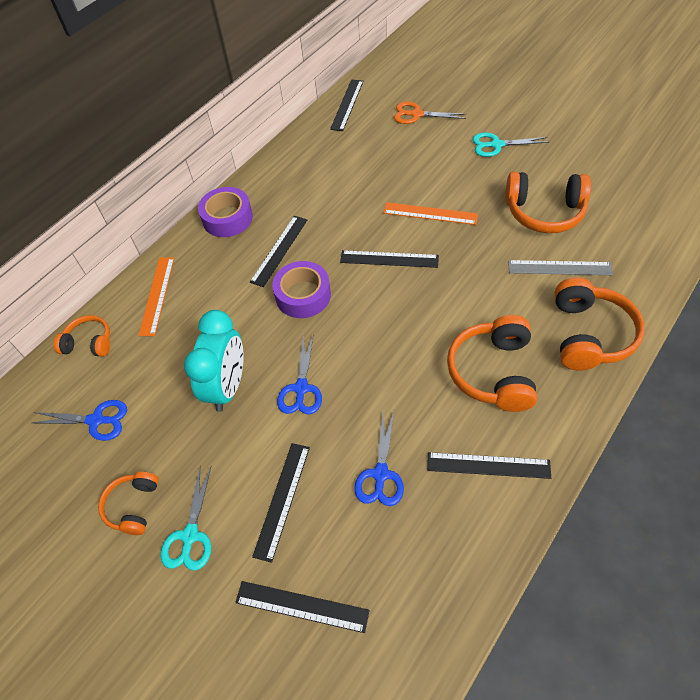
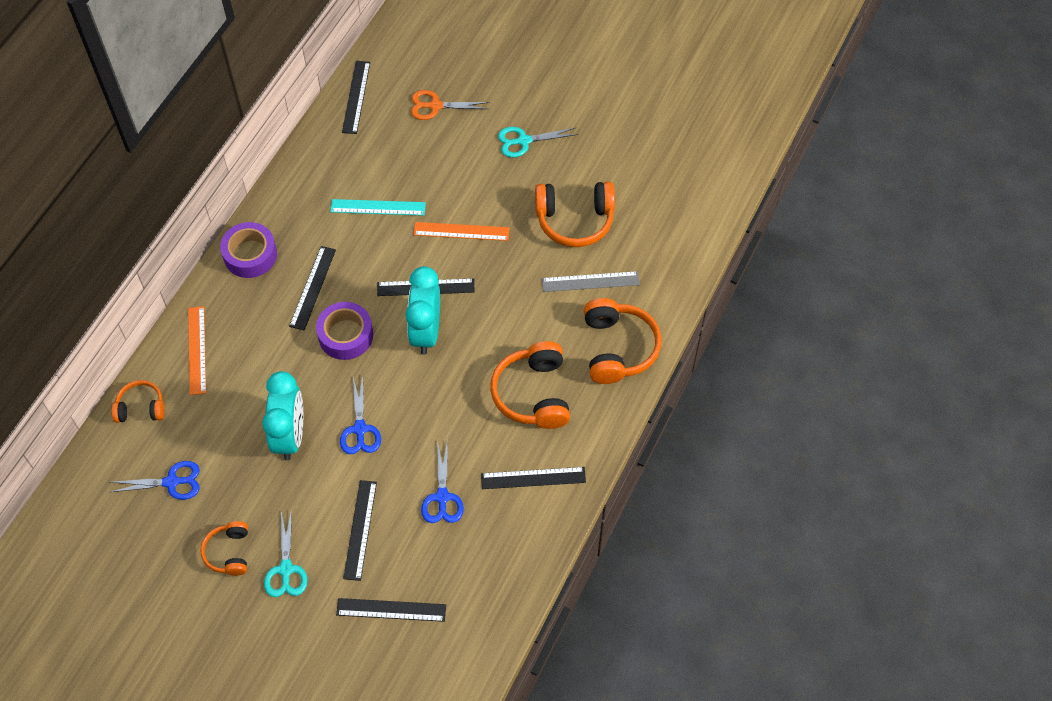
camera: 15 degrees left, 5 degrees up
none -> turquoise ruler [330,199,426,216]
none -> turquoise clock [405,266,440,355]

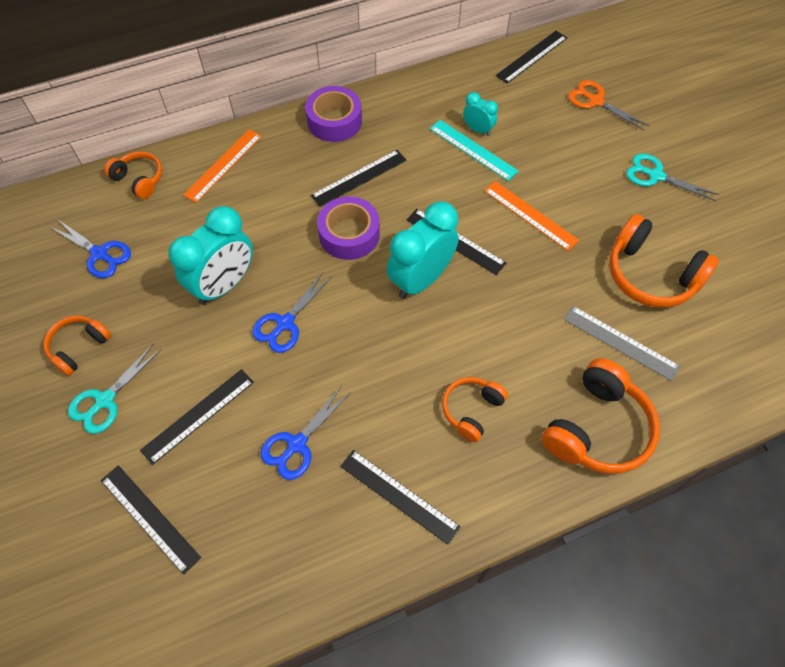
camera: 40 degrees right, 0 degrees up
orange headphones [490,341,570,429] -> orange headphones [442,377,508,442], size x0.58
none -> turquoise clock [463,92,498,136]

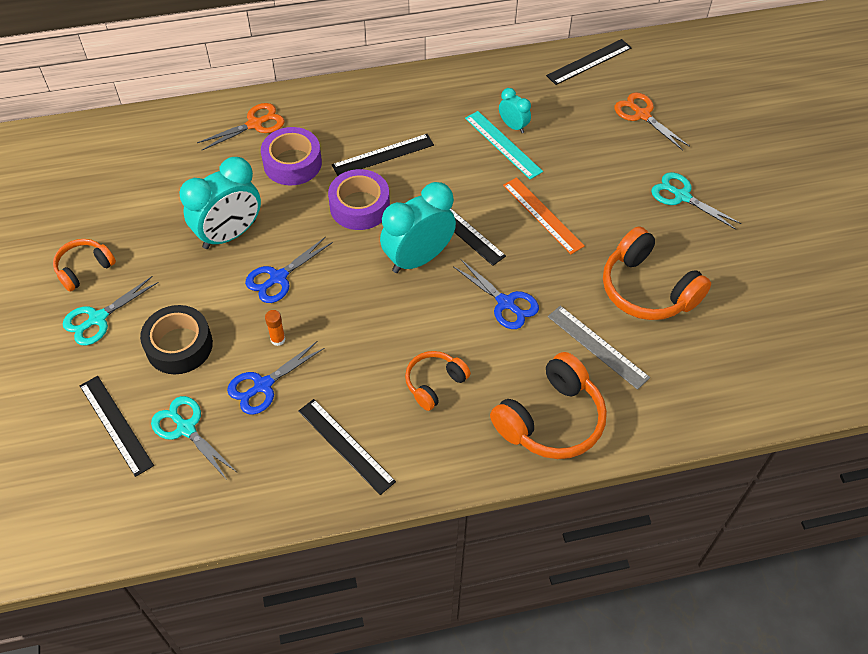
camera: 10 degrees right, 5 degrees down
blue scissors [50,219,131,278] -> blue scissors moved to [453,260,539,329]
orange headphones [104,152,162,199] -> none
black ruler [140,369,254,465] -> black tape [140,305,213,374]
orange ruler [183,129,262,203] -> orange scissors [197,103,284,150]
purple tape [305,86,362,142] -> purple tape moved to [261,127,322,185]
none -> turquoise scissors [151,396,238,480]
none -> orange glue stick [265,310,286,346]

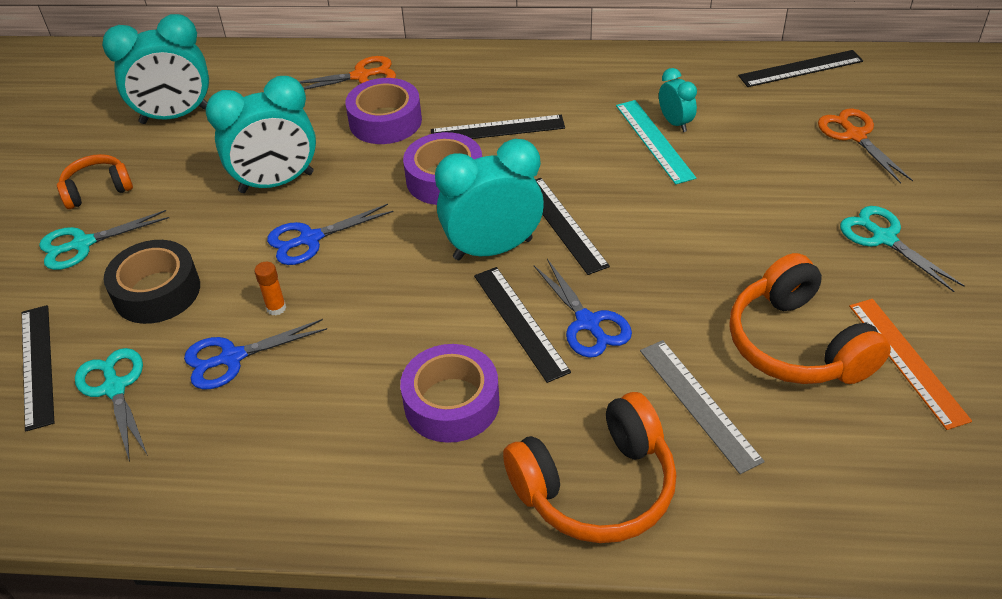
camera: 20 degrees right, 10 degrees down
black ruler [298,399,396,495] -> black ruler moved to [474,267,571,383]
orange headphones [405,351,471,411] -> purple tape [400,344,500,443]
orange ruler [503,177,585,254] -> orange ruler moved to [849,299,972,430]
none -> turquoise clock [102,14,209,124]

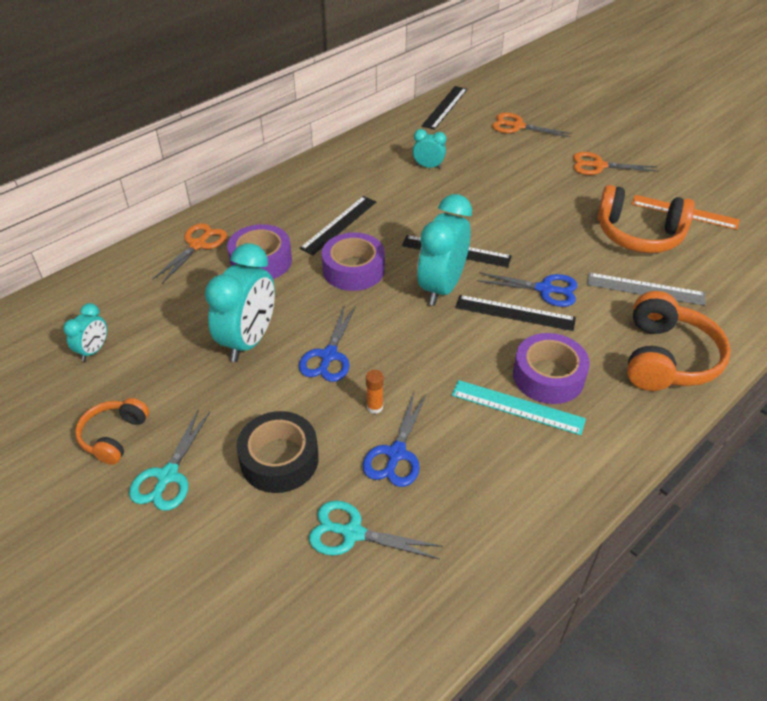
camera: 50 degrees left, 0 degrees up
black ruler [22,305,54,431] -> none
turquoise clock [102,14,209,124] -> turquoise clock [63,303,107,361], size x0.50
turquoise ruler [616,100,696,184] -> turquoise ruler moved to [452,380,586,435]
turquoise scissors [840,206,965,292] -> orange scissors [573,152,658,175]

